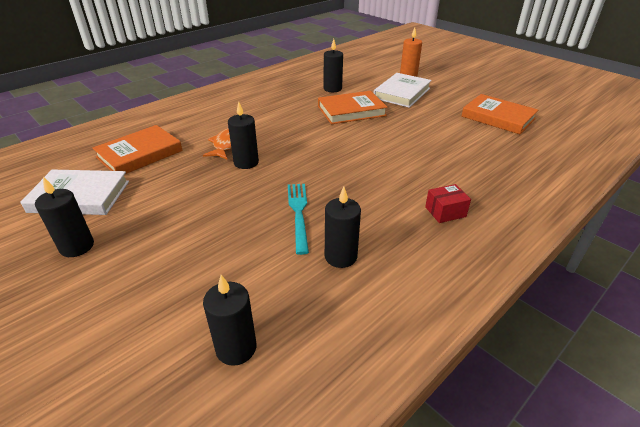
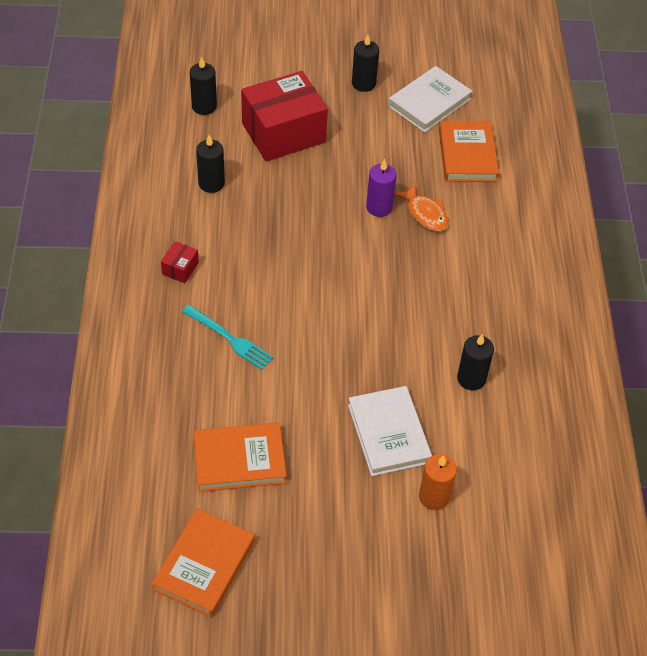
camera: 130 degrees right, 15 degrees up
black candle [228,101,259,169] -> purple candle [366,159,397,217]
turquoise fork [288,184,309,255] -> turquoise fork moved to [182,305,273,370]
orange book [318,91,388,124] -> orange book moved to [152,509,255,617]
none -> red box [241,71,328,161]

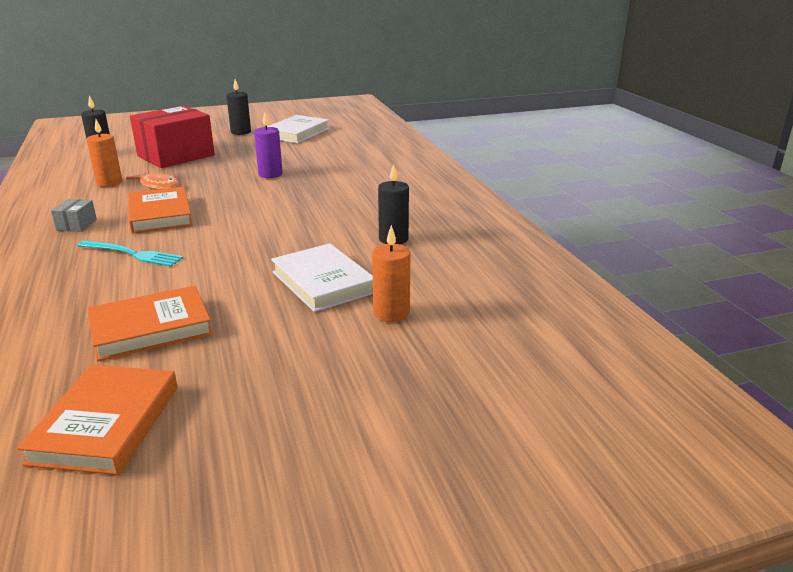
camera: 15 degrees left, 25 degrees down
red box [161,241,199,283] -> grey box [51,199,97,232]
black candle [196,135,225,193] -> orange candle [87,119,122,187]
orange fish [394,183,448,232] -> orange fish moved to [126,171,179,190]
orange book [439,121,499,182] -> orange book moved to [128,186,193,234]

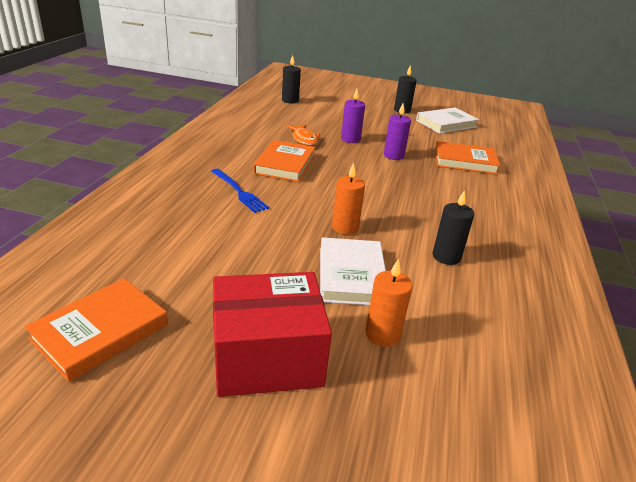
camera: 30 degrees right, 5 degrees up
grey box [51,199,97,232] -> none
turquoise fork [77,240,183,267] -> blue fork [211,169,269,213]
orange candle [87,119,122,187] -> orange candle moved to [332,163,365,235]
orange book [87,286,213,361] -> orange book moved to [435,141,500,174]
red box [130,105,215,168] -> red box moved to [213,272,332,397]
none -> purple candle [341,89,365,143]

